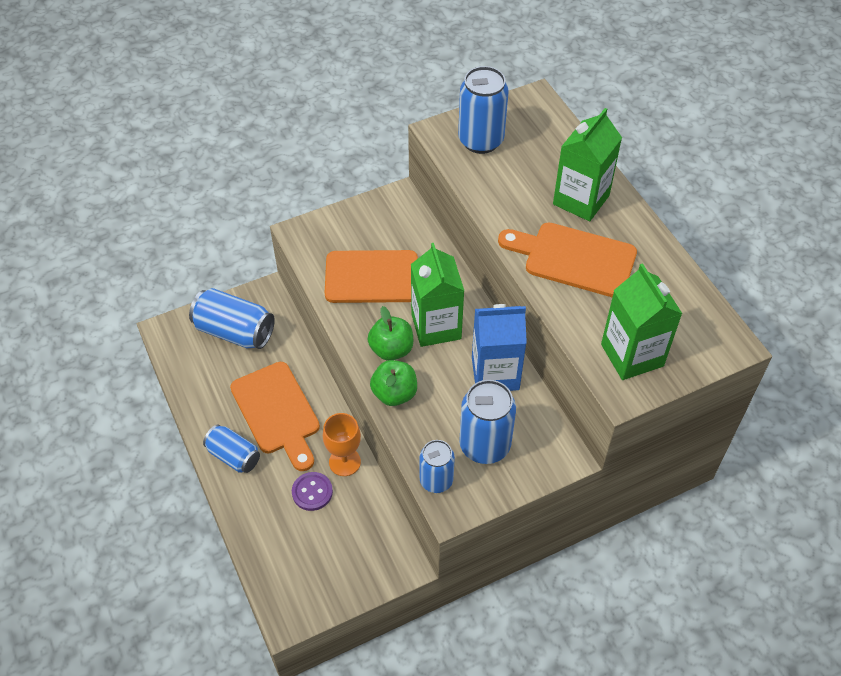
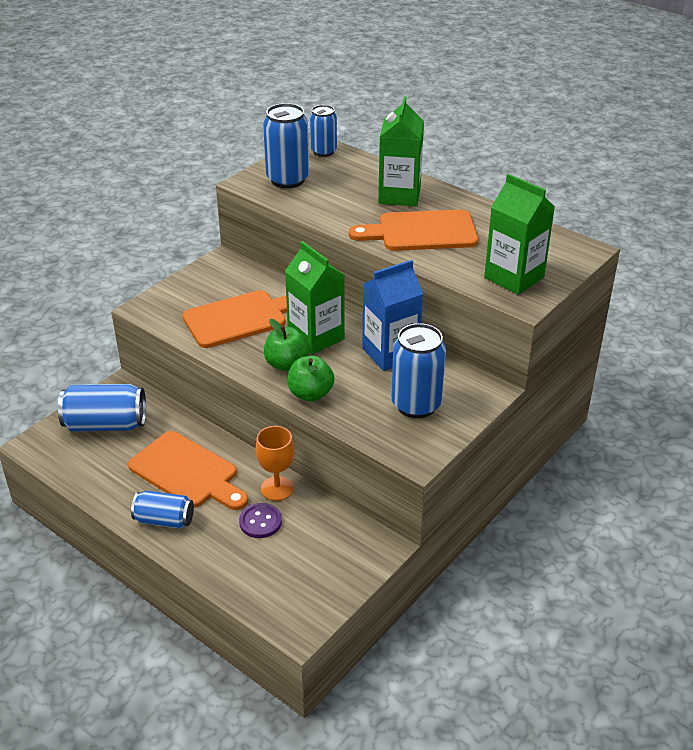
camera: 25 degrees left, 15 degrees down
blue can [419,440,455,493] -> blue can moved to [310,105,337,157]

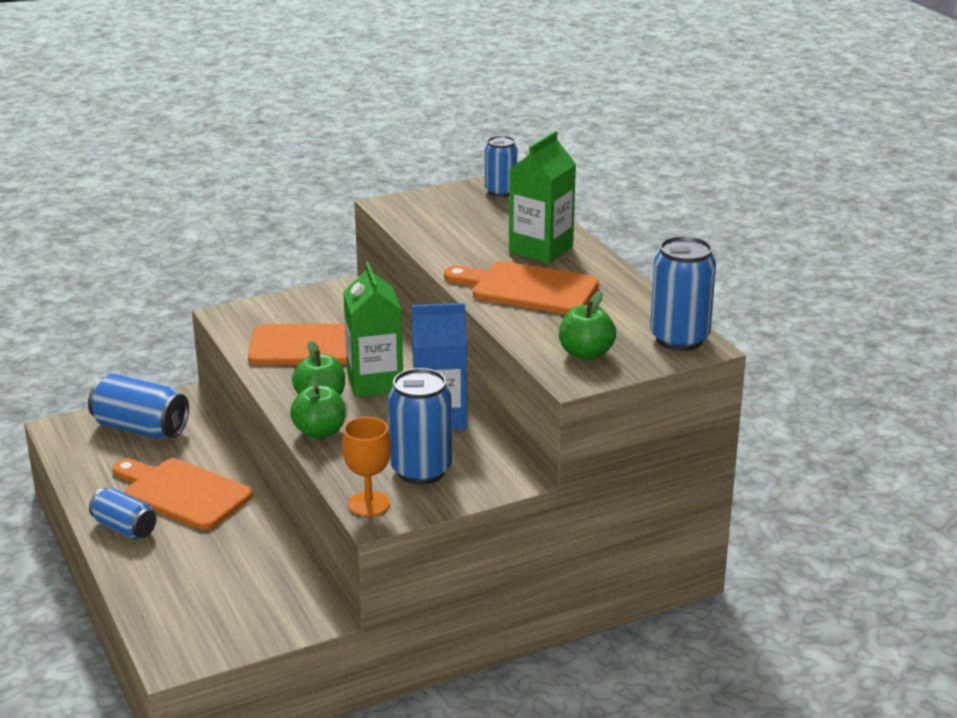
camera: 25 degrees right, 10 degrees down
orange cutting board [128,431,248,510] -> orange cutting board turned 150 degrees clockwise [113,459,253,530]
purple button [239,503,282,538] -> none
orange goblet [255,426,294,501] -> orange goblet moved to [342,417,391,516]
blue can [263,103,309,188] -> blue can moved to [650,236,716,351]
green carton [484,174,555,295] -> green apple [559,291,616,360]

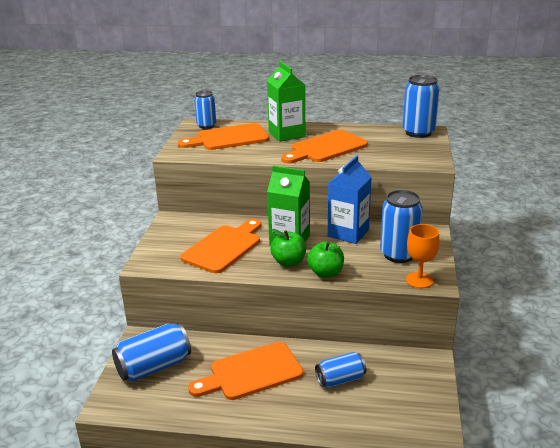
camera: 55 degrees left, 0 degrees up
blue can [89,488,157,539] -> blue can moved to [315,352,366,387]
green apple [559,291,616,360] -> none
none -> orange cutting board [178,123,269,150]

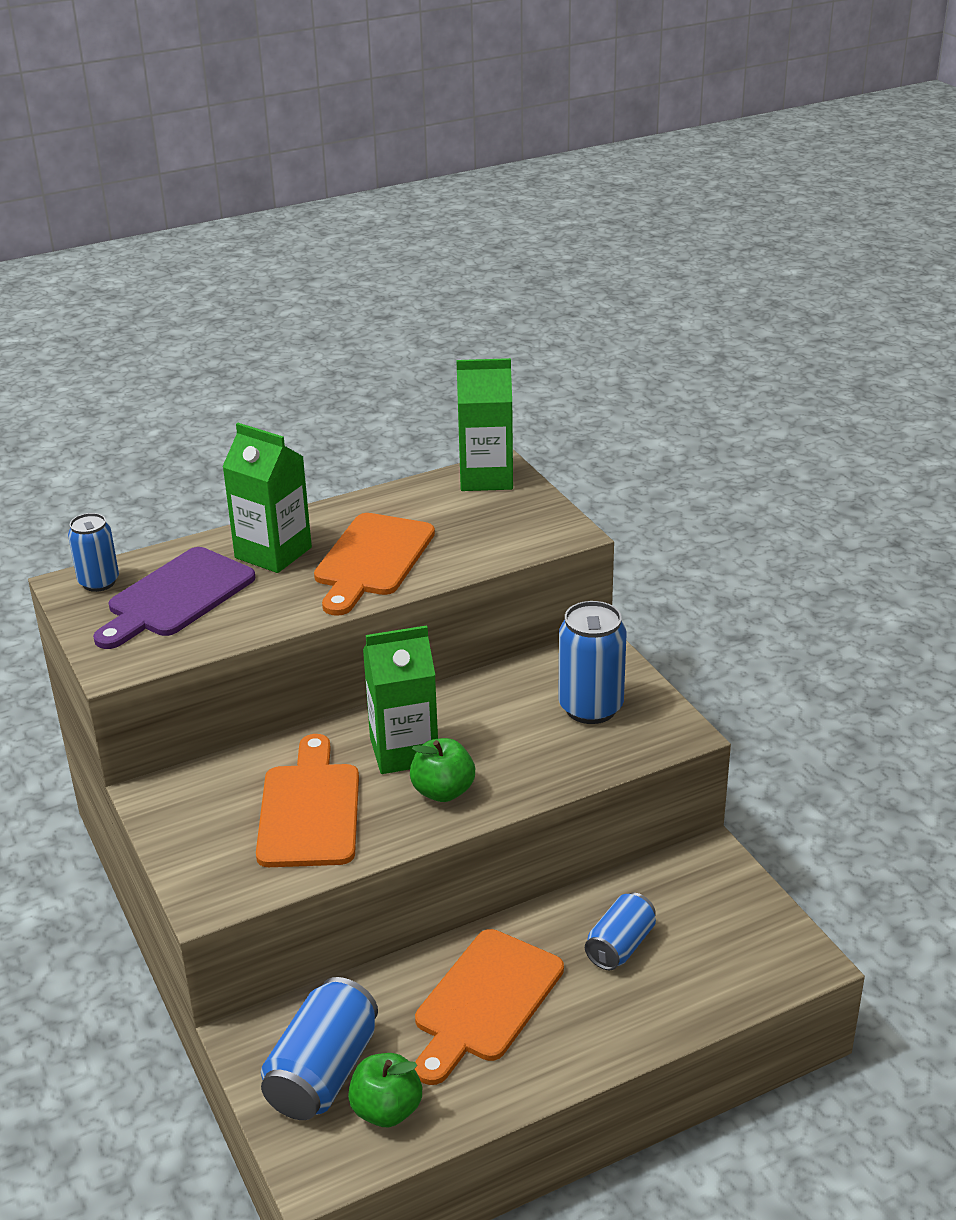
camera: 35 degrees left, 5 degrees up
orange cutting board [178,123,269,150] -> purple cutting board [93,547,256,649]
green apple [307,241,344,278] -> green apple moved to [348,1053,422,1127]
blue carton [328,155,371,244] -> none
blue can [403,75,439,138] -> green carton [456,358,513,491]
orange goblet [406,224,440,288] -> none

